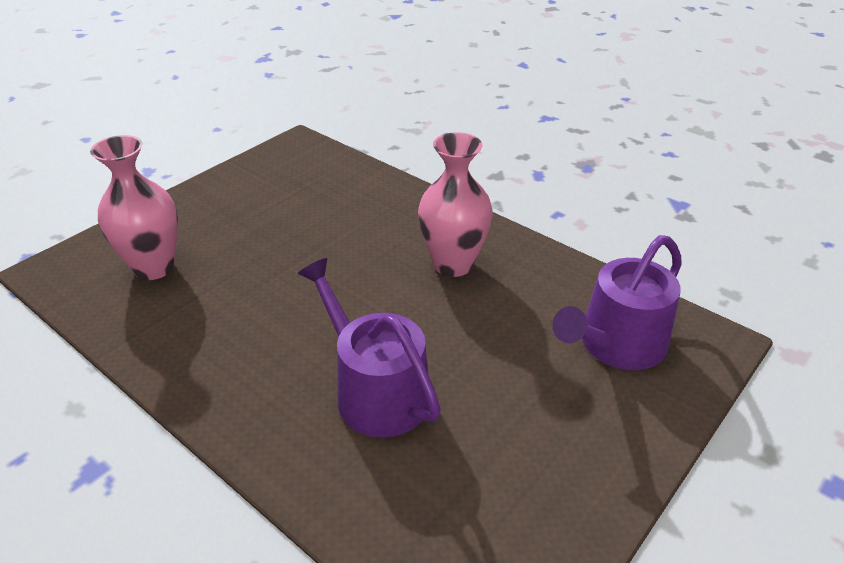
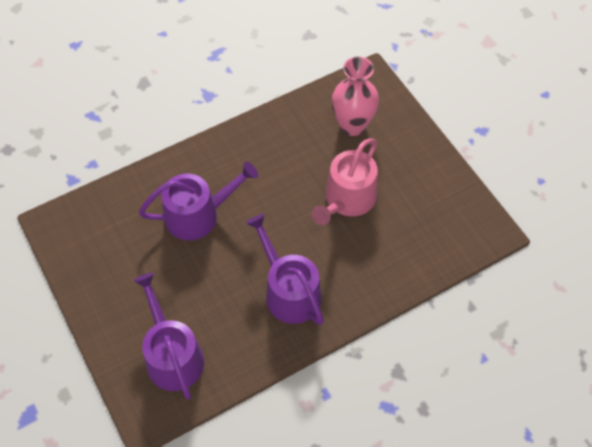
camera: 110 degrees right, 20 degrees up
pink vase [418,132,493,277] -> purple watering can [246,214,324,325]
none -> pink watering can [312,138,378,225]

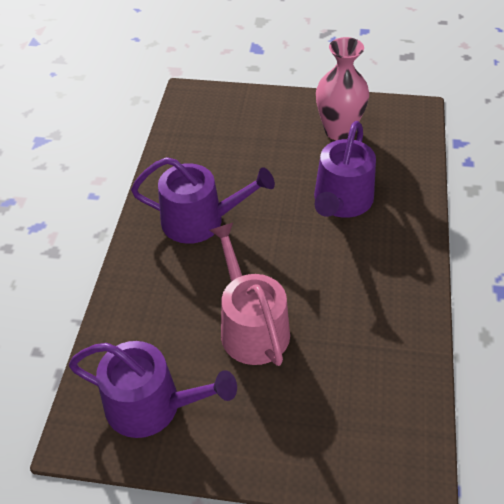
camera: 130 degrees right, 10 degrees down
purple watering can [133,273,204,399] -> purple watering can moved to [69,341,237,438]
pink vase [332,56,379,136] -> pink vase moved to [316,37,369,140]

